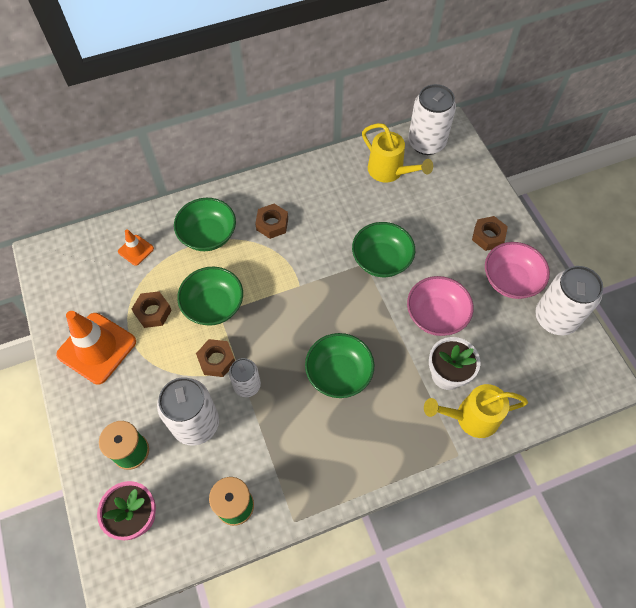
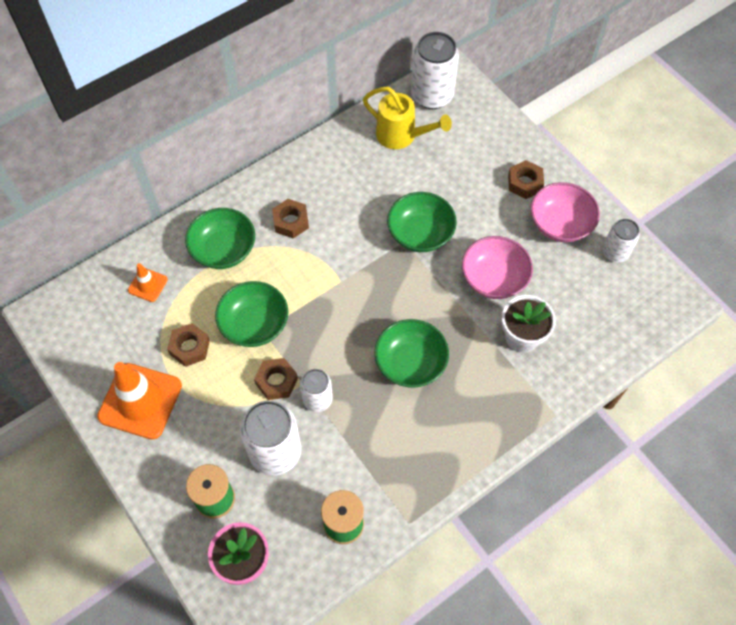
camera: 15 degrees left, 0 degrees up
yellow watering can [424,384,528,438] -> none
white can [535,266,603,336] -> white can [603,219,640,263], size x0.59

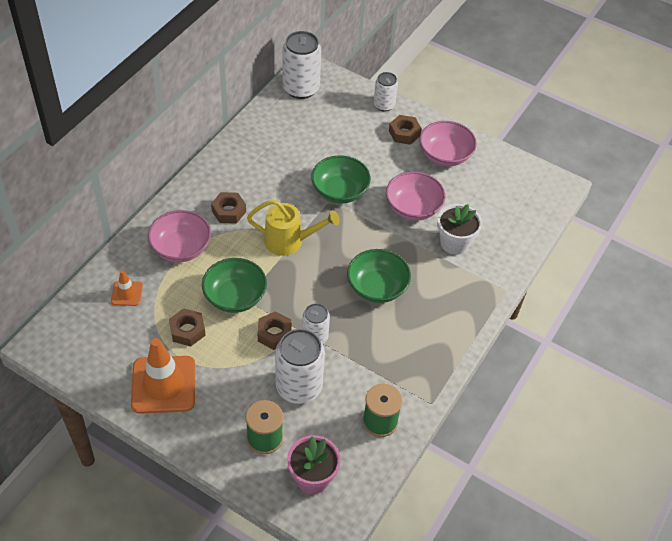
camera: 25 degrees left, 10 degrees down
green bowl [185,208,255,269] -> pink bowl [148,210,211,262]
yellow watering can [363,87,452,149] -> yellow watering can moved to [247,200,340,256]
white can [603,219,640,263] -> white can moved to [373,72,398,112]

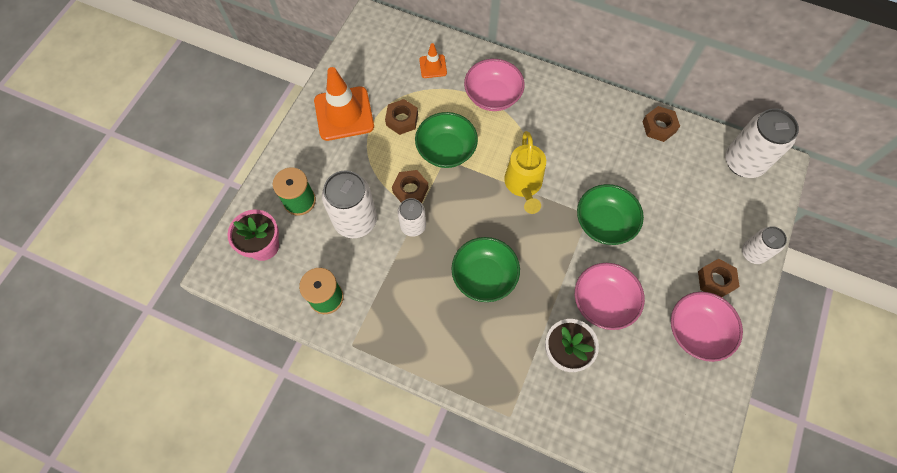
camera: 85 degrees right, 15 degrees up
brown nut [211,192,246,223] -> brown nut moved to [643,106,680,142]

